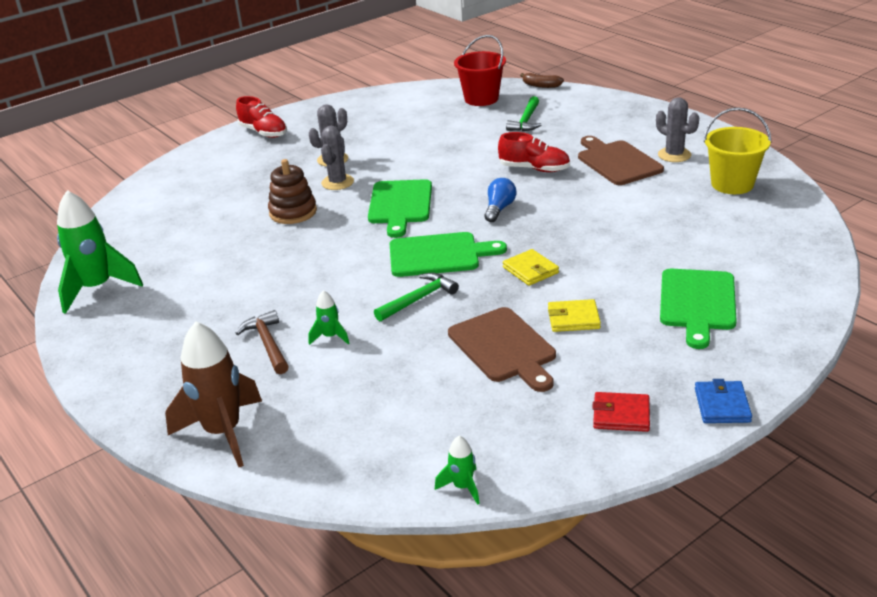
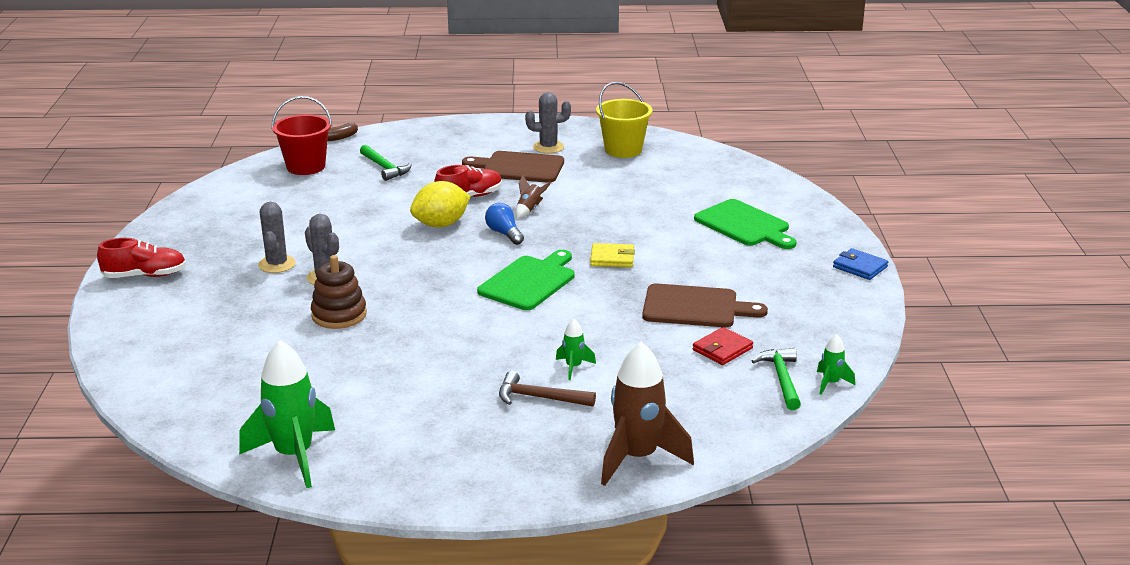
camera: 55 degrees left, 5 degrees down
green cutting board [368,179,432,238] -> none
green hammer [374,273,459,321] -> green hammer moved to [752,348,801,410]
yellow wallet [548,299,601,332] -> none
red wallet [592,392,650,432] -> red wallet moved to [693,327,753,365]
none -> yellow lemon [410,181,470,227]
none -> brown rocket [516,175,552,218]

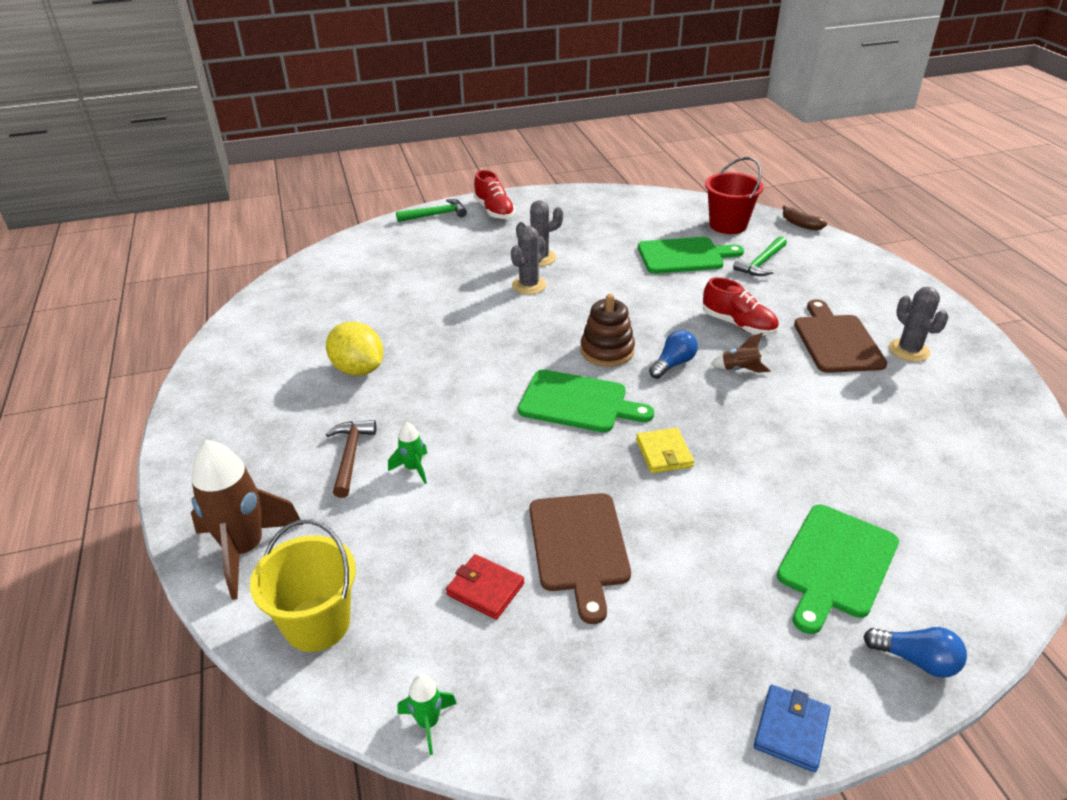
camera: 75 degrees right, 10 degrees up
green rocket [239,340,335,488] -> none
brown stacking toy [311,255,367,329] -> brown stacking toy moved to [580,294,635,367]
yellow lemon [410,181,470,227] -> yellow lemon moved to [326,322,383,376]
yellow bucket [596,82,653,158] -> yellow bucket moved to [250,519,356,652]
green hammer [752,348,801,410] -> green hammer moved to [396,199,467,222]
none -> green cutting board [638,237,744,274]
none -> blue light bulb [863,627,967,678]

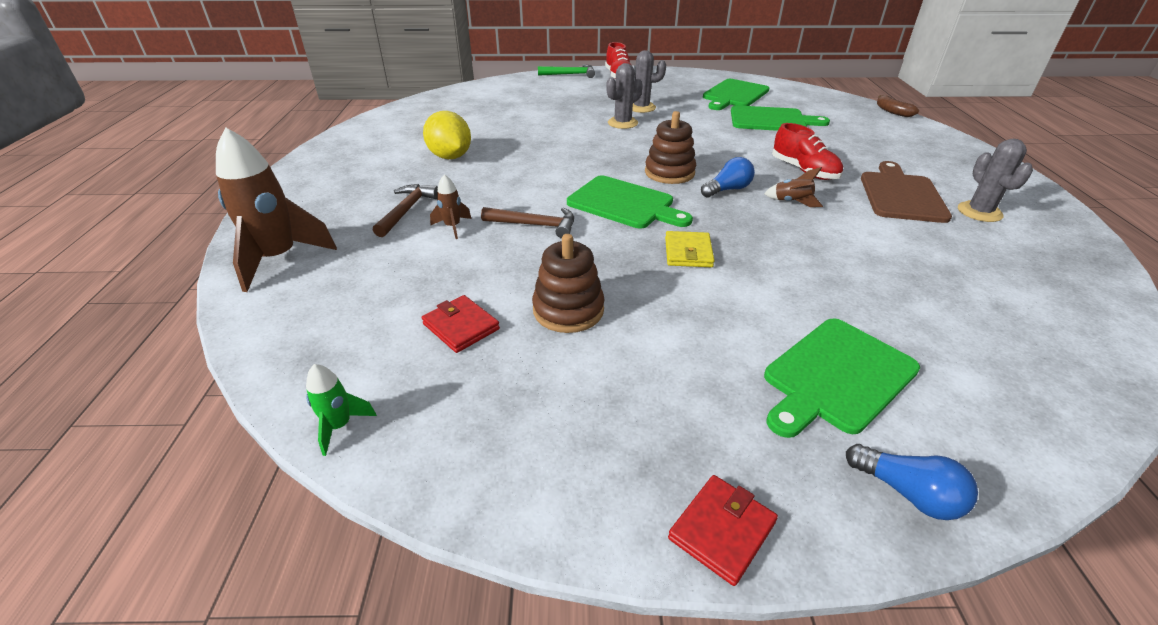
camera: 15 degrees right, 0 degrees up
yellow bucket [250,519,356,652] -> none
green rocket [388,422,427,484] -> brown rocket [430,174,471,239]
brown cutting board [530,493,631,624] -> brown stacking toy [532,234,605,333]
red bucket [705,157,764,234] -> none
green hammer [733,236,787,276] -> none
blue wallet [754,685,830,772] -> red wallet [668,475,778,586]
none -> brown hammer [481,207,574,239]
none -> green cutting board [703,79,769,110]

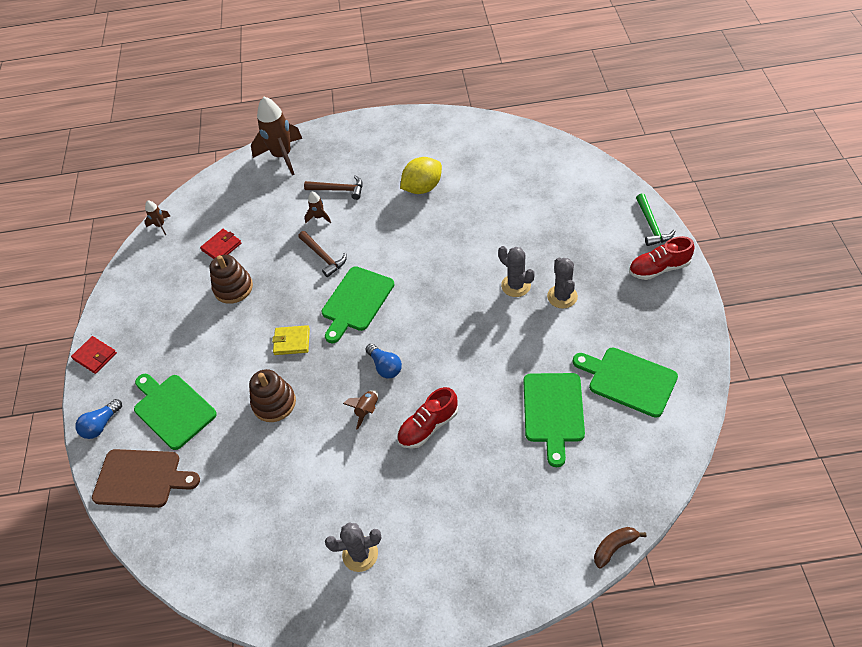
camera: 90 degrees right, 15 degrees up
green rocket [306,364,377,456] -> brown rocket [144,200,170,235]
brown hammer [481,207,574,239] -> brown hammer turned 45 degrees counterclockwise [298,231,347,277]
brown stacking toy [645,111,696,184] -> brown stacking toy moved to [249,369,296,422]
brown cutting board [861,161,952,223] -> brown cutting board moved to [92,449,200,508]

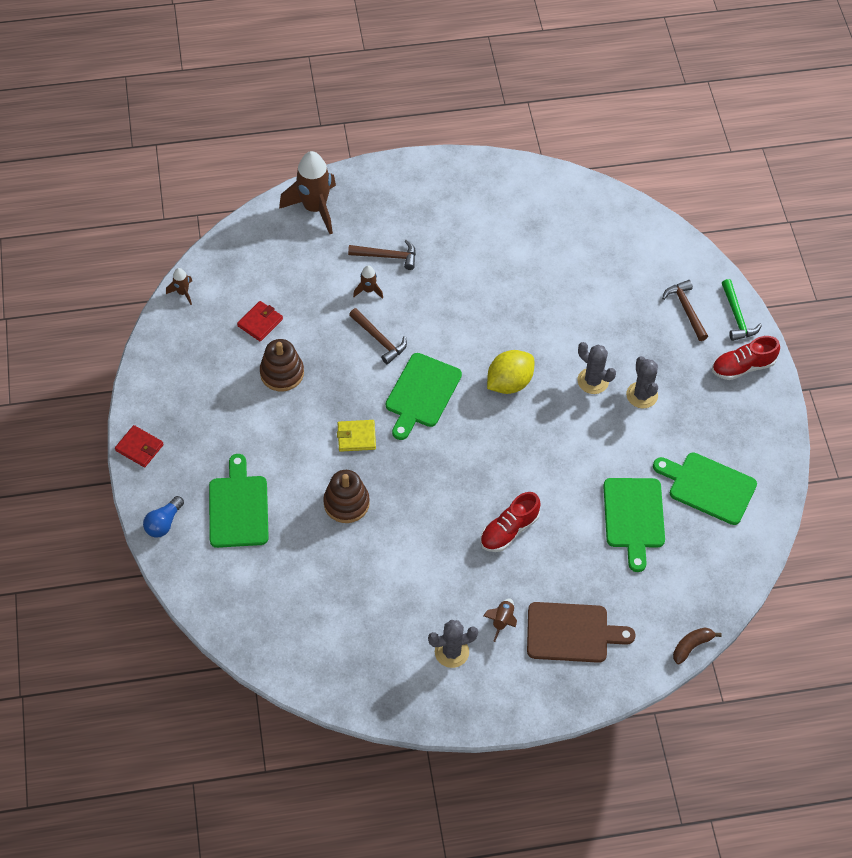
camera: 10 degrees left, 5 degrees up
brown cutting board [92,449,200,508] -> brown cutting board moved to [527,602,636,663]
green cutting board [134,374,217,450] -> green cutting board turned 45 degrees clockwise [209,454,269,548]
brown rocket [343,390,378,430] -> brown rocket moved to [483,598,517,642]
blue light bulb [366,343,402,378] -> none
yellow lemon [400,157,442,194] -> yellow lemon moved to [487,350,534,394]
none -> brown hammer [662,280,708,341]

